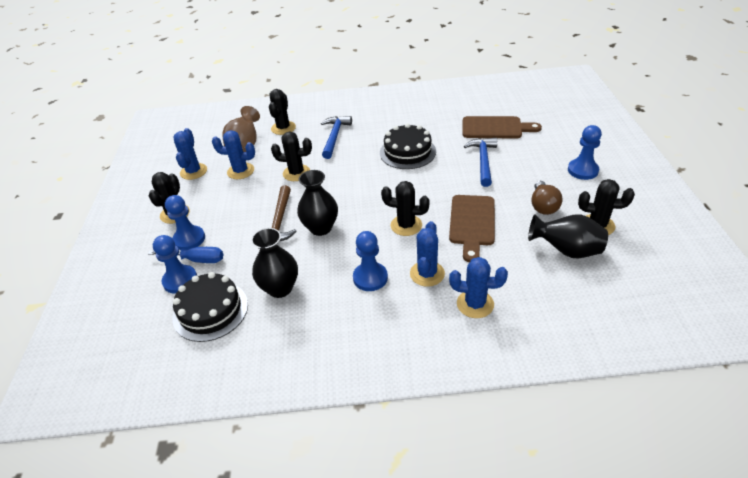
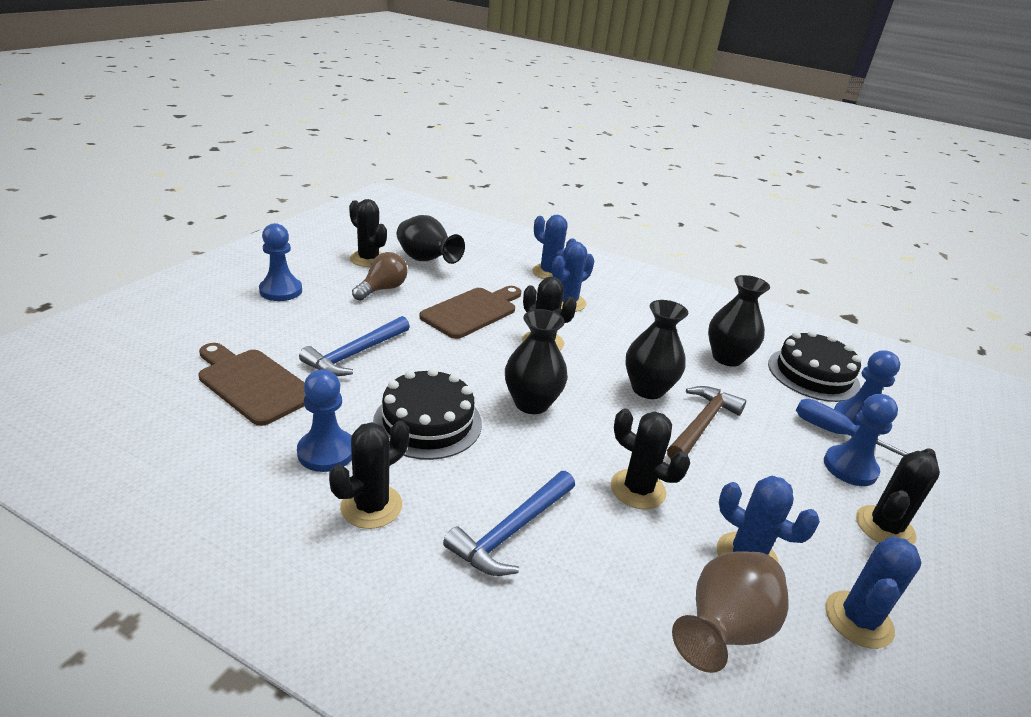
camera: 155 degrees left, 10 degrees down
black cactus [269,89,296,135] -> black cactus moved to [329,421,409,529]
blue pawn [353,231,388,291] -> blue pawn moved to [297,369,352,472]
none -> black vase [505,309,568,414]

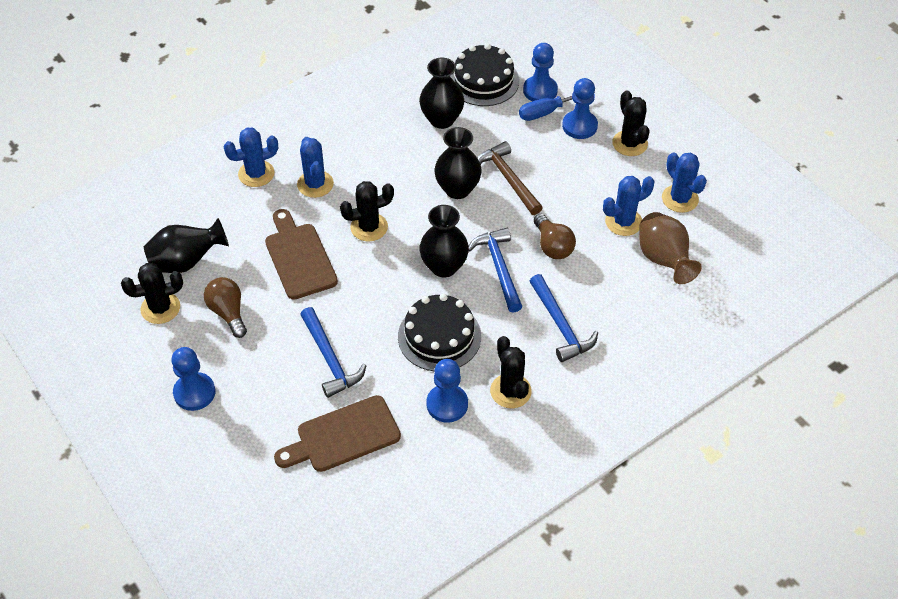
camera: 60 degrees left, 20 degrees up
black cactus [611,408,690,510] -> brown light bulb [534,214,576,259]
none -> blue hammer [469,228,523,313]

